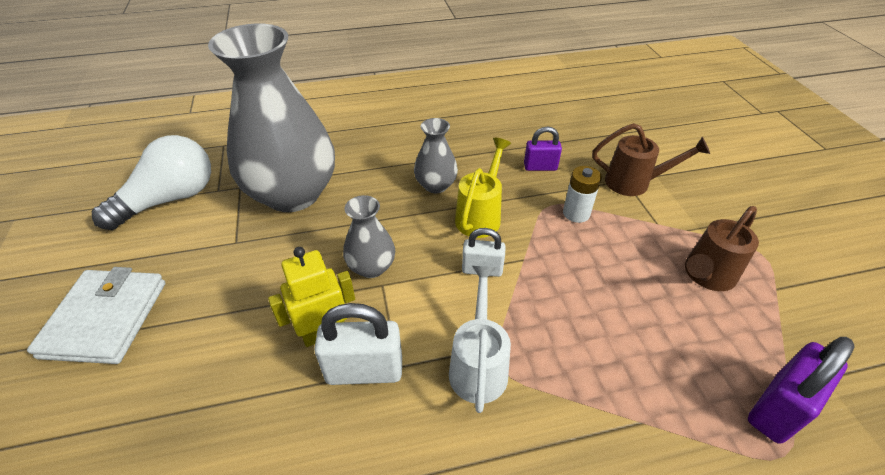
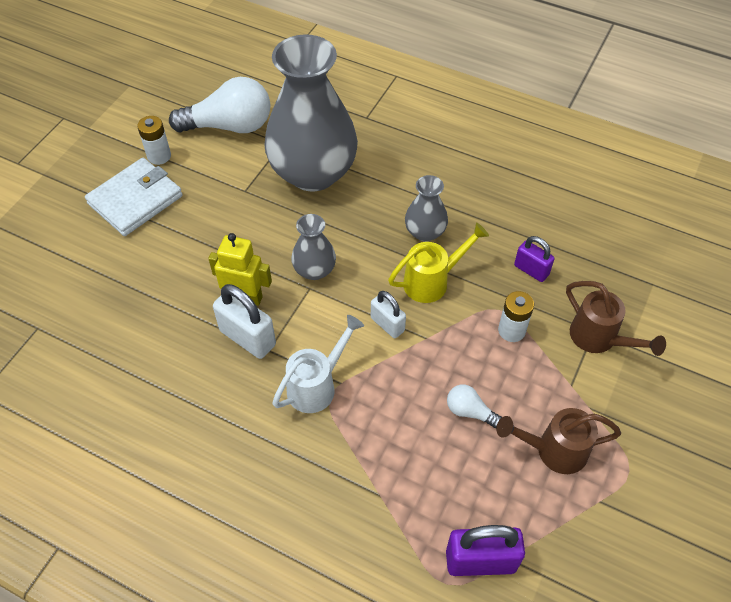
camera: 40 degrees right, 10 degrees up
none -> white battery [137,116,171,165]
none -> white light bulb [447,384,502,428]

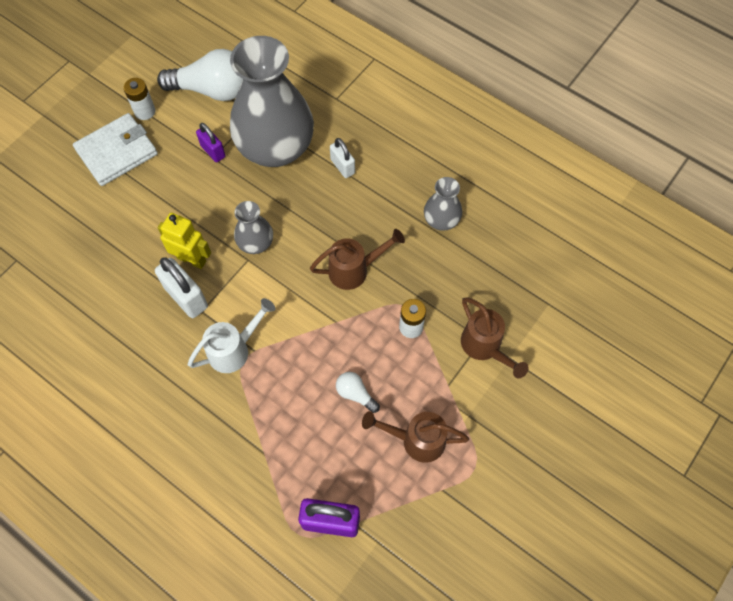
camera: 10 degrees right, 10 degrees up
white padlock [371,291,406,338] -> white padlock moved to [330,138,355,178]
yellow watering can [388,222,489,303] -> brown watering can [310,229,405,290]
grey vase [405,175,448,242] -> grey vase moved to [424,177,462,231]
purple padlock [514,236,555,282] -> purple padlock moved to [196,123,225,162]

